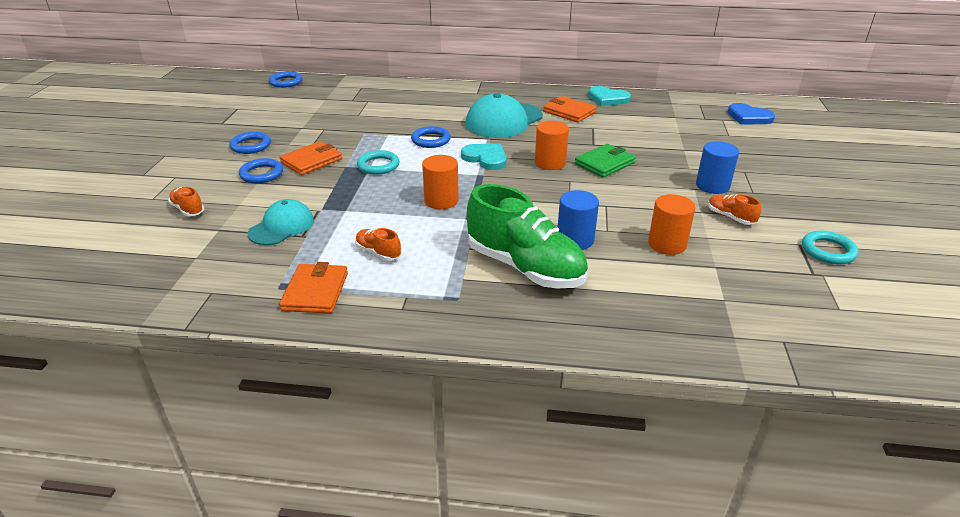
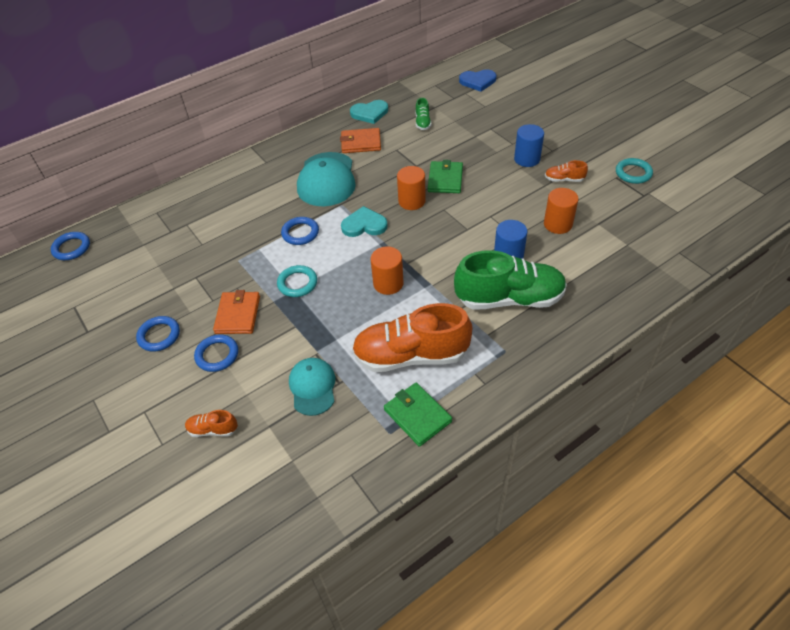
camera: 40 degrees left, 15 degrees up
orange wallet [279,262,348,314] -> green wallet [384,383,452,447]
orange shoe [355,228,401,261] -> orange shoe [352,303,472,372], size x2.34
none -> green shoe [416,98,431,130]

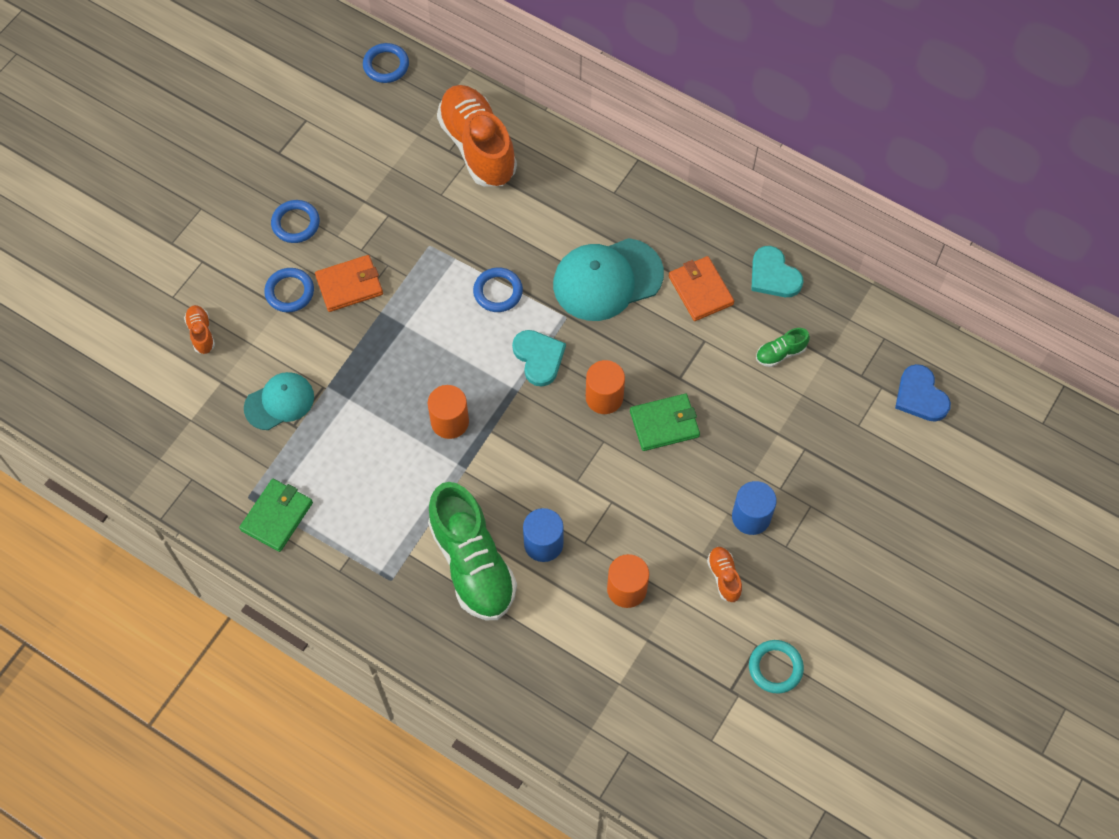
camera: 65 degrees right, 15 degrees up
turquoise ring [277,265,317,297] -> none
orange shoe [352,303,472,372] -> orange shoe moved to [437,85,517,187]

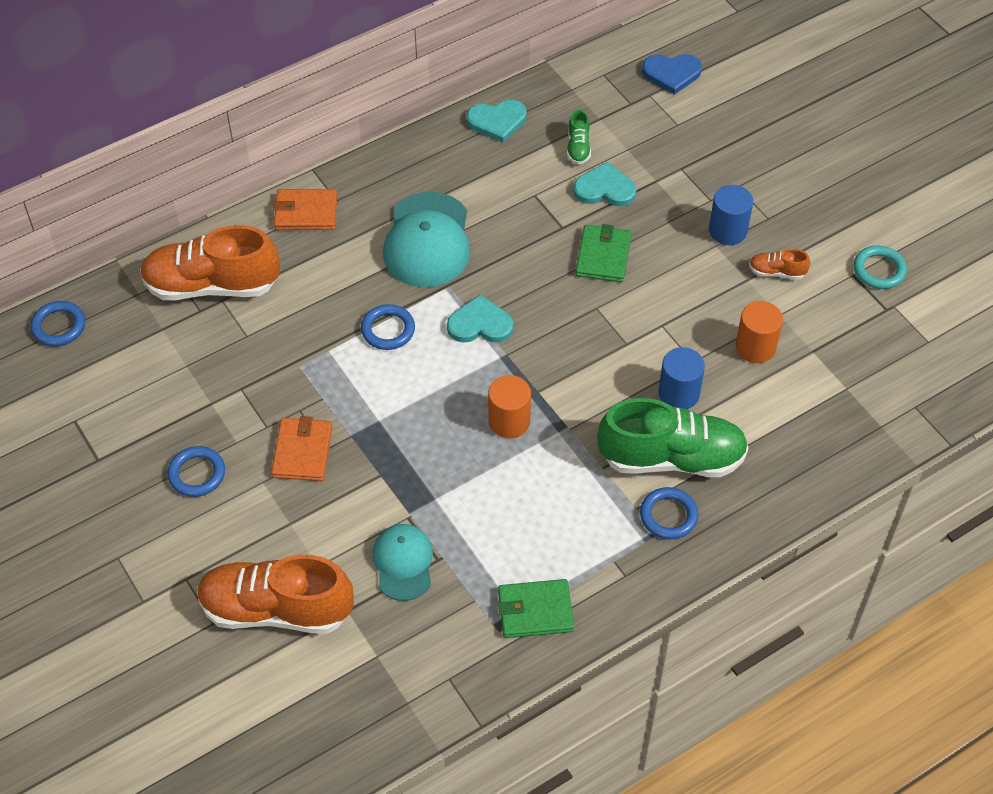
camera: 65 degrees left, 10 degrees down
orange shoe [184,305,215,354] -> orange shoe [197,555,354,634], size x2.34
green wallet [239,479,313,552] -> green wallet turned 60 degrees counterclockwise [498,579,574,638]
blue ring [264,268,314,312] -> blue ring moved to [640,487,699,539]
orange cylinder [586,360,625,414] -> none
orange wallet [669,256,734,321] -> orange wallet moved to [273,189,337,230]
none -> turquoise heart [573,162,636,207]

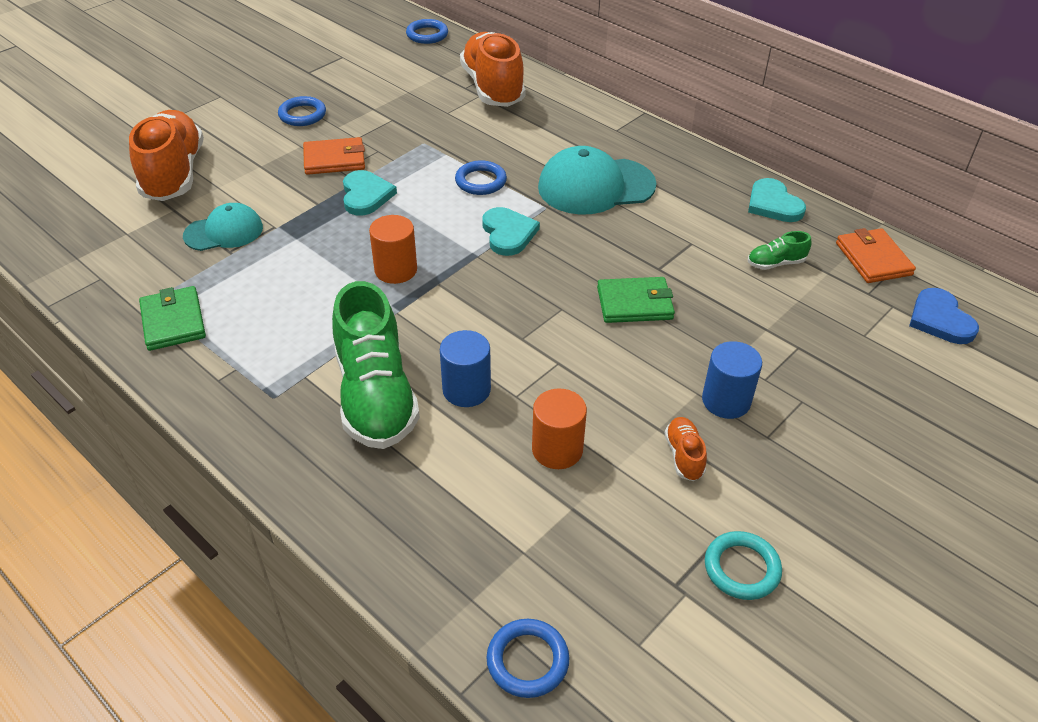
camera: 75 degrees right, 10 degrees down
orange wallet [273,189,337,230] -> orange wallet moved to [836,228,916,283]
turquoise heart [573,162,636,207] -> turquoise heart moved to [343,170,397,216]
blue ring [640,487,699,539] -> blue ring moved to [486,619,569,698]

